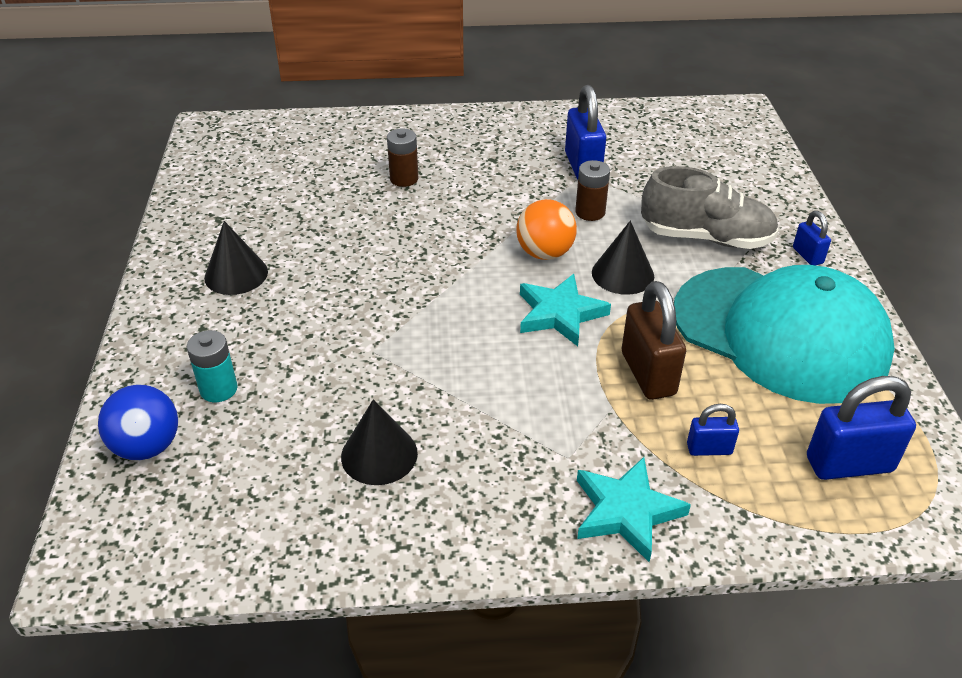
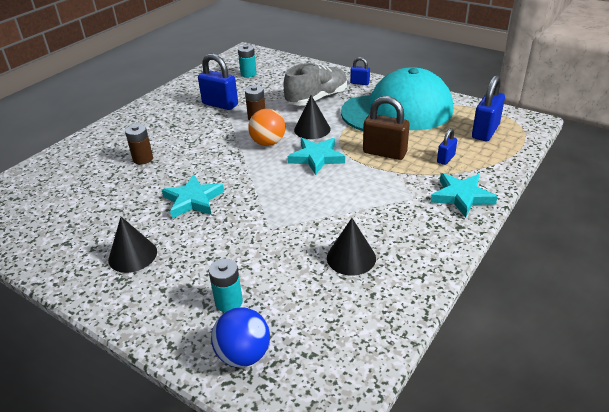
camera: 50 degrees left, 5 degrees down
none -> turquoise star [162,174,224,218]
none -> turquoise battery [238,45,257,78]

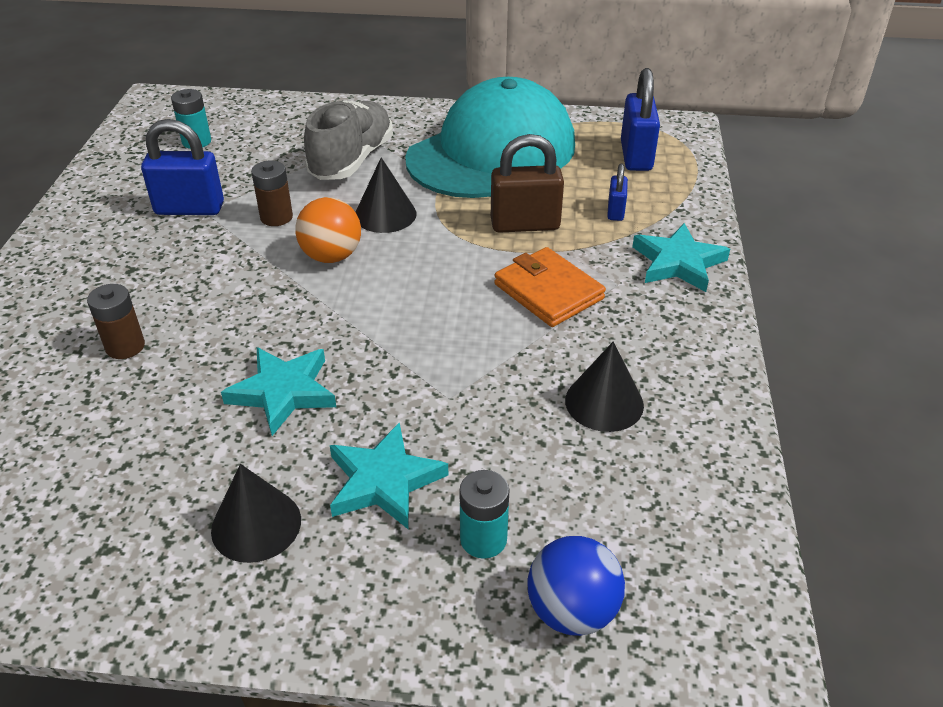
camera: 30 degrees left, 5 degrees up
turquoise star [288,138,345,175] -> turquoise star moved to [330,422,448,529]
blue padlock [350,57,370,85] -> none
none -> orange wallet [494,247,606,327]

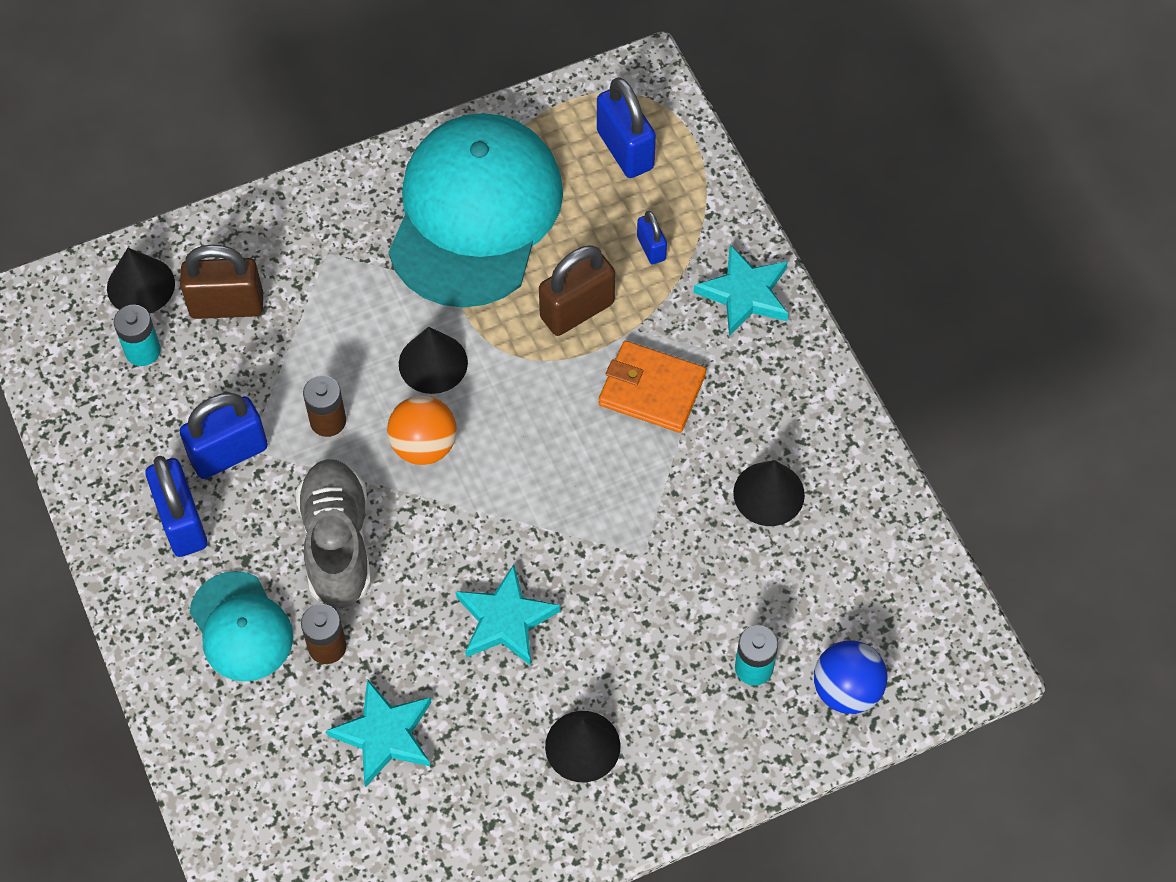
camera: 30 degrees left, 20 degrees up
grey shoe [304,101,393,180] -> grey shoe moved to [296,459,371,609]
turquoise star [330,422,448,529] -> turquoise star moved to [326,679,431,787]
none -> black cone [107,248,175,314]
none -> blue padlock [145,456,207,557]
none -> brown padlock [180,245,263,319]
none -> turquoise cap [189,571,293,681]

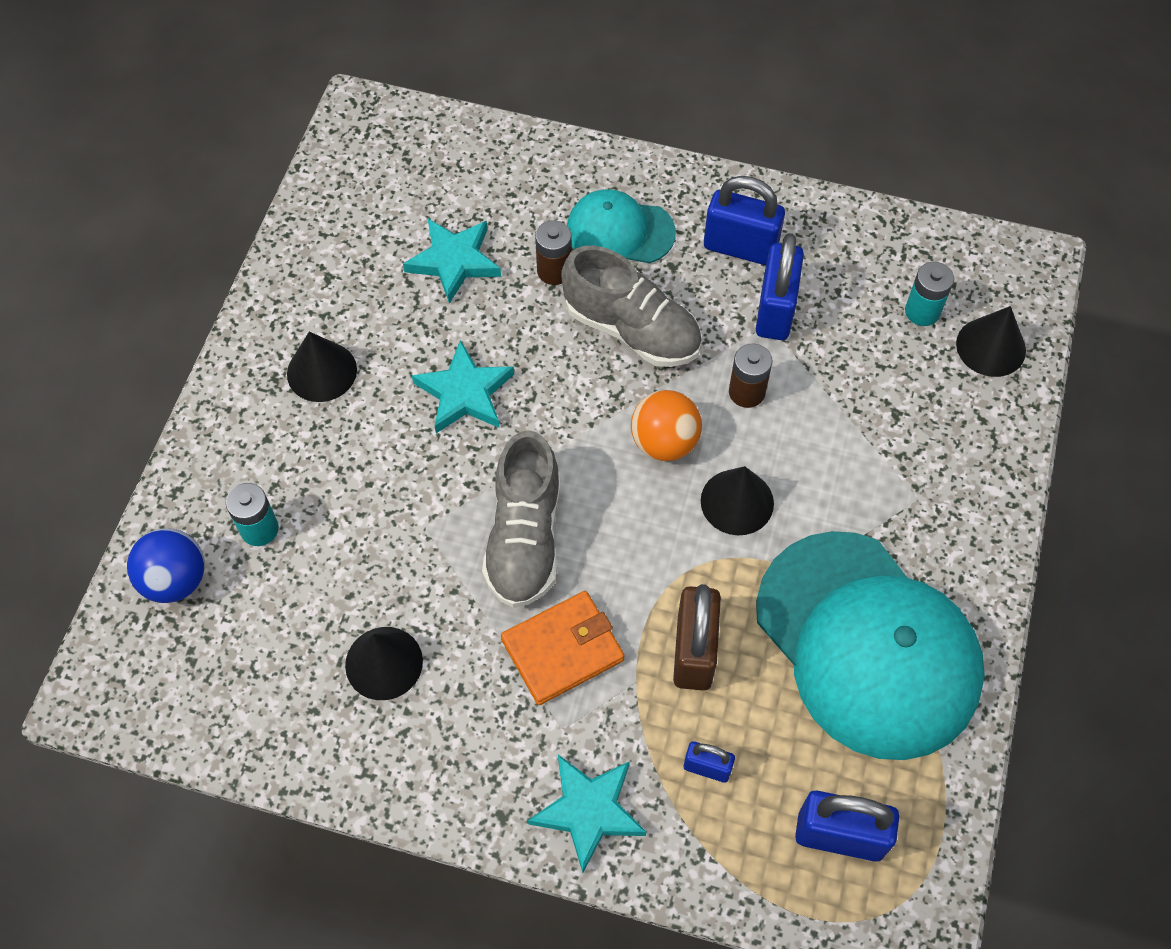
camera: 130 degrees right, 0 degrees up
brown padlock [180,245,263,319] -> none
none -> grey shoe [482,430,560,608]

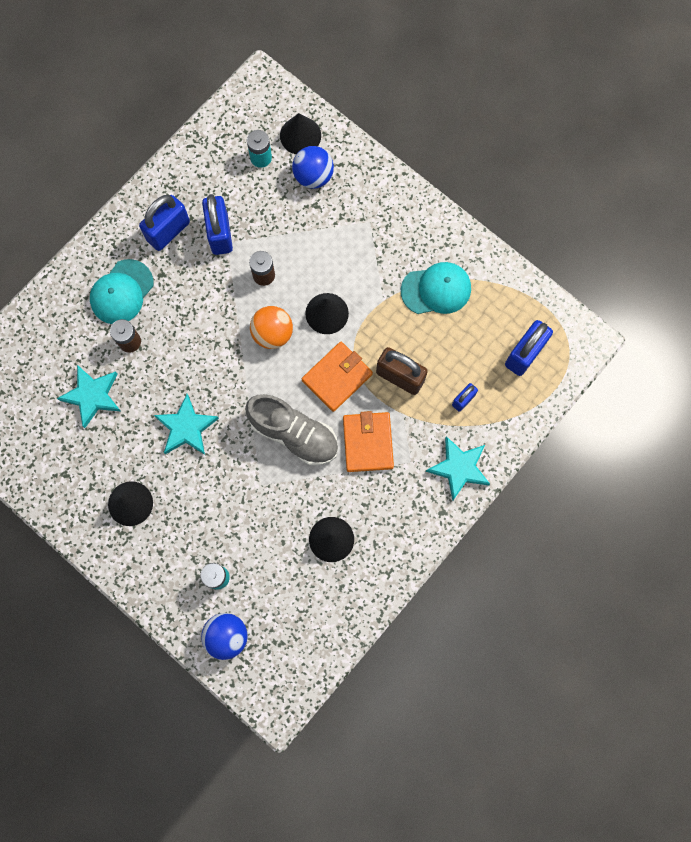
camera: 65 degrees left, 15 degrees up
grey shoe [561,246,702,367] -> none
blue padlock [756,233,804,340] -> blue padlock turned 45 degrees clockwise [202,194,233,255]
turquoise cap [756,531,985,760] -> turquoise cap [401,262,471,314], size x0.51
none -> blue ball [292,146,334,189]
none -> orange wallet [302,342,373,412]

